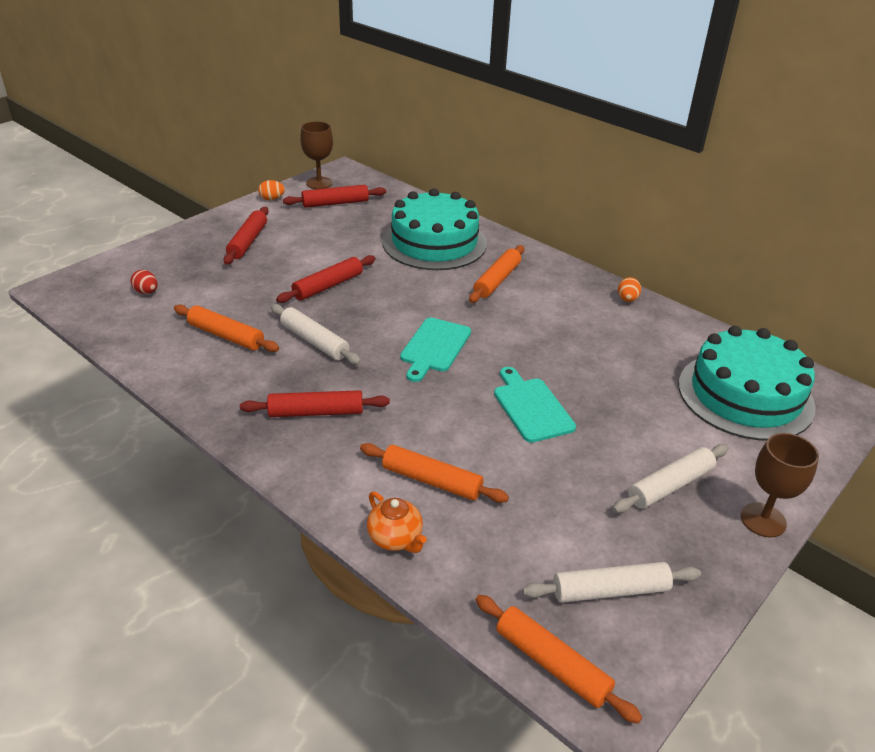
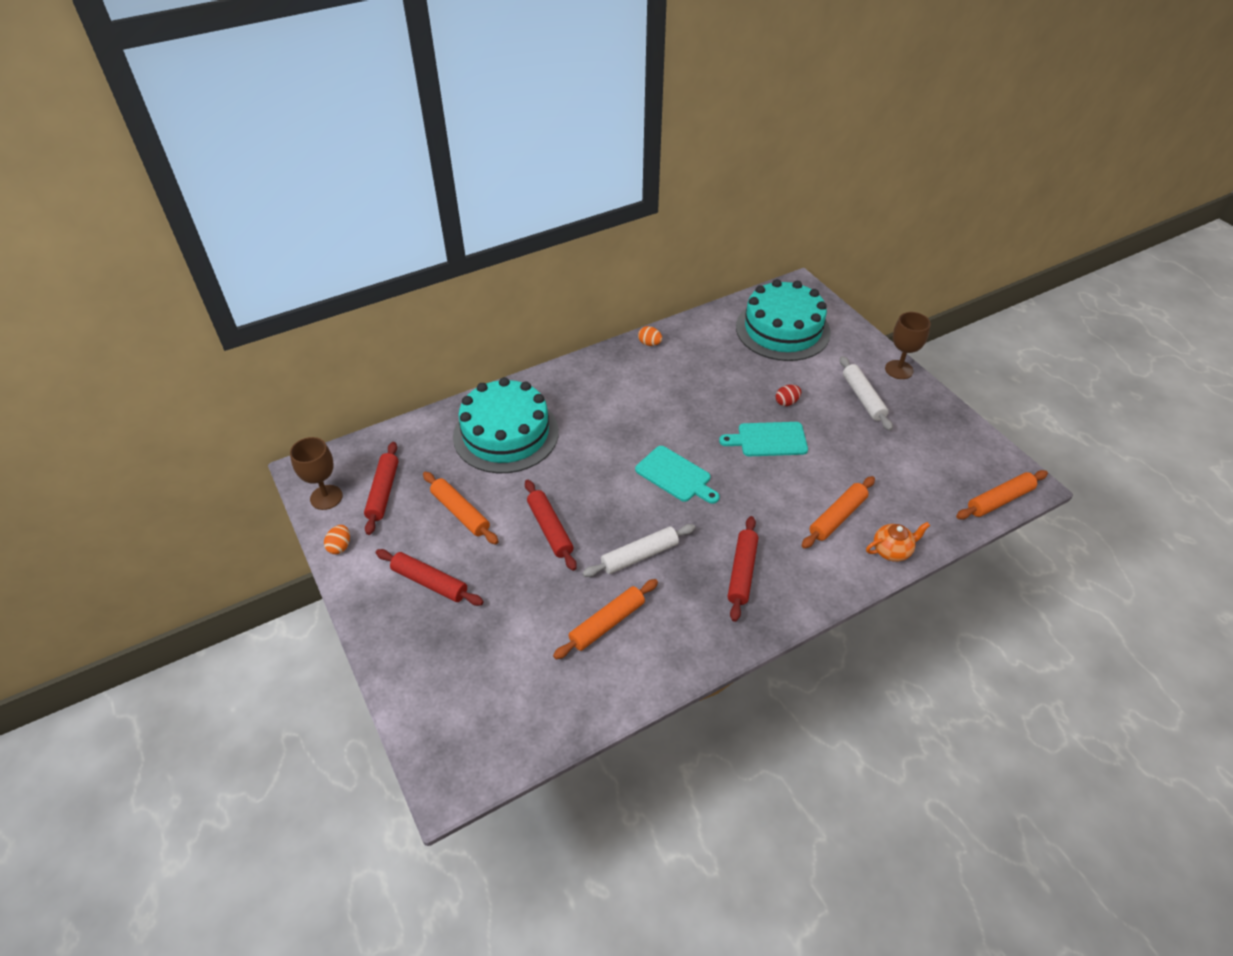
camera: 70 degrees left, 10 degrees up
red egg [131,270,158,294] -> red egg moved to [776,385,801,406]
orange rolling pin [469,245,524,303] -> orange rolling pin moved to [423,472,499,544]
white rolling pin [522,562,701,603] -> none

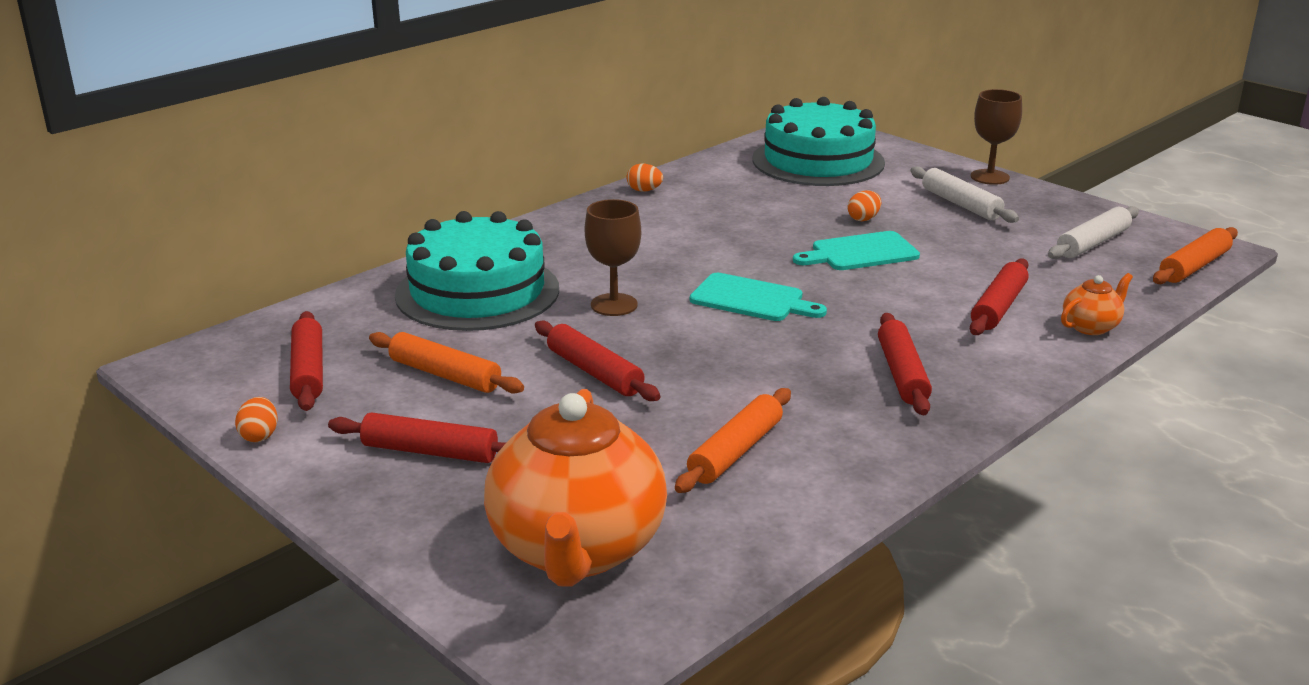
camera: 15 degrees left, 20 degrees down
brown goblet [290,437,343,510] -> brown goblet moved to [585,199,641,316]
white rolling pin [583,524,695,577] -> white rolling pin moved to [1048,206,1139,259]
red egg [776,385,801,406] -> orange egg [848,191,881,221]
orange rolling pin [802,476,875,549] -> red rolling pin [970,258,1028,335]
none -> orange teapot [484,389,667,587]

